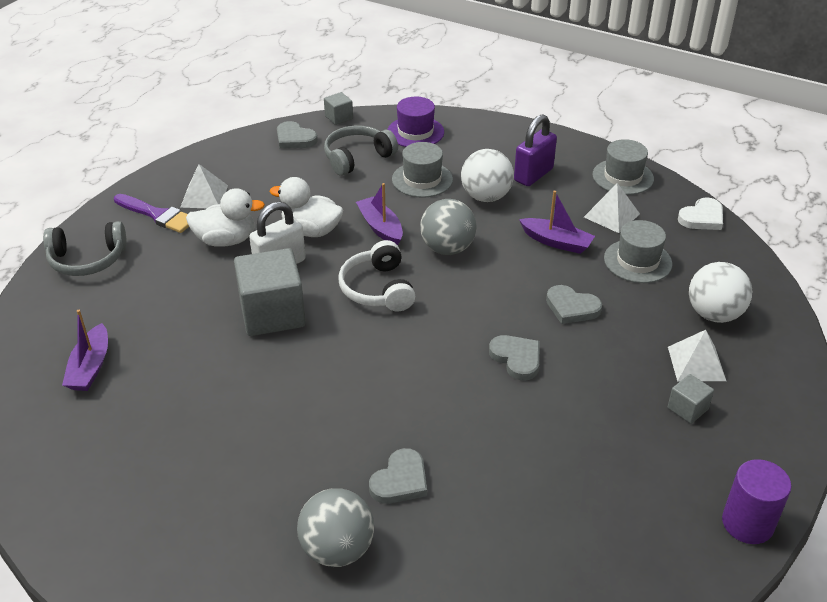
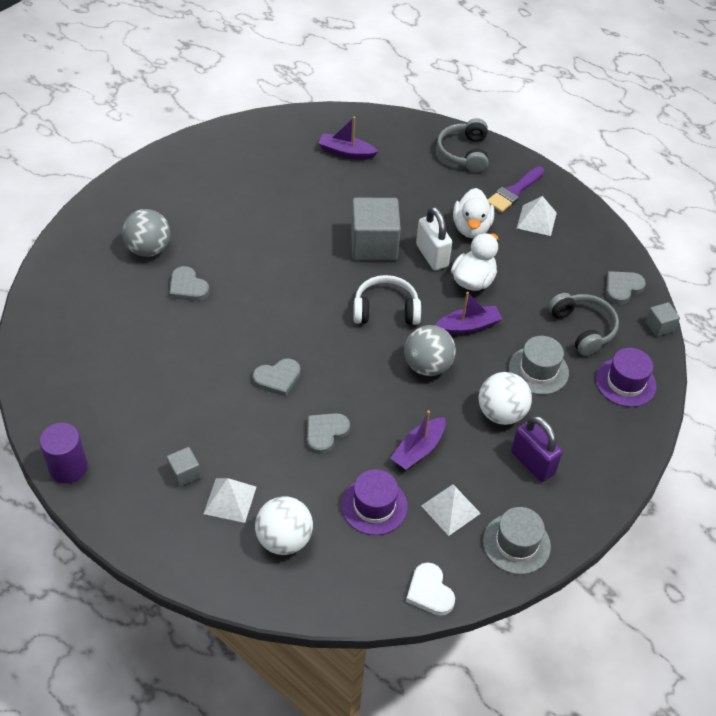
camera: 100 degrees right, 10 degrees up
grey hat [604,220,672,283] -> purple hat [341,469,408,535]

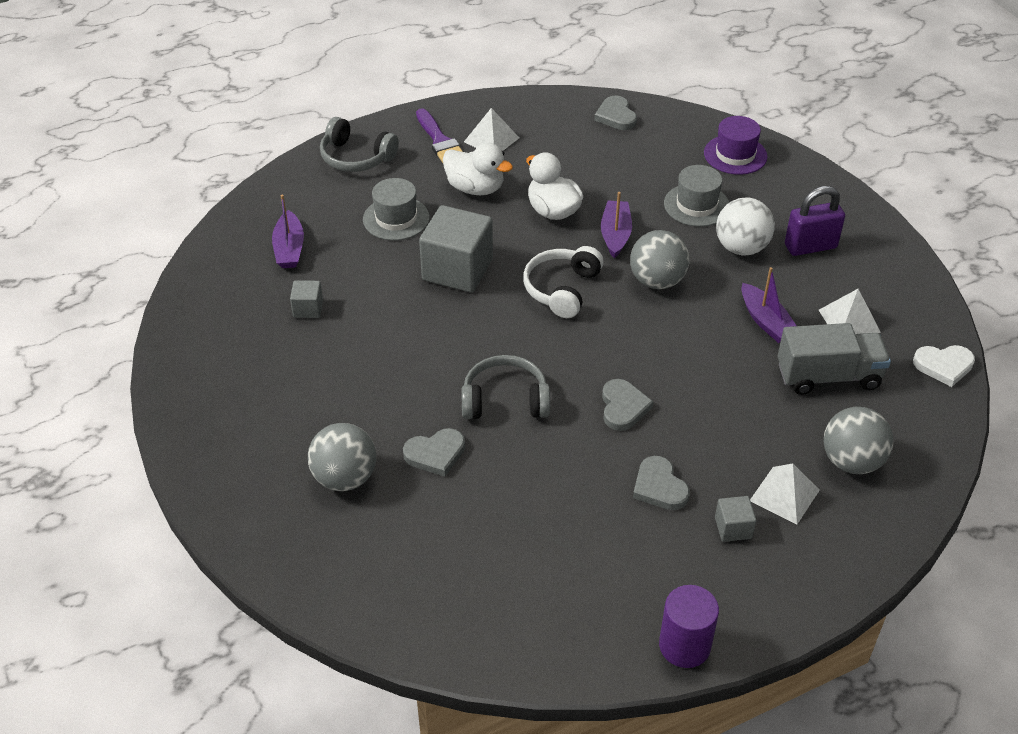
camera: 65 degrees left, 5 degrees down
white ball [255,496,313,555] -> grey ball [824,407,894,474]
grey heart [307,413,350,454] -> grey heart moved to [633,456,690,510]
purple boat [318,117,379,159] -> purple boat turned 45 degrees counterclockwise [272,195,304,268]
purple hat [341,469,408,535] -> grey truck [778,323,891,395]
white padlock [416,207,452,270] -> none
grey hat [483,507,551,574] -> grey hat moved to [363,178,430,241]
grey headphones [548,293,619,356] -> grey headphones moved to [462,355,550,419]
grey cube [645,302,680,337] -> grey cube moved to [290,280,323,318]

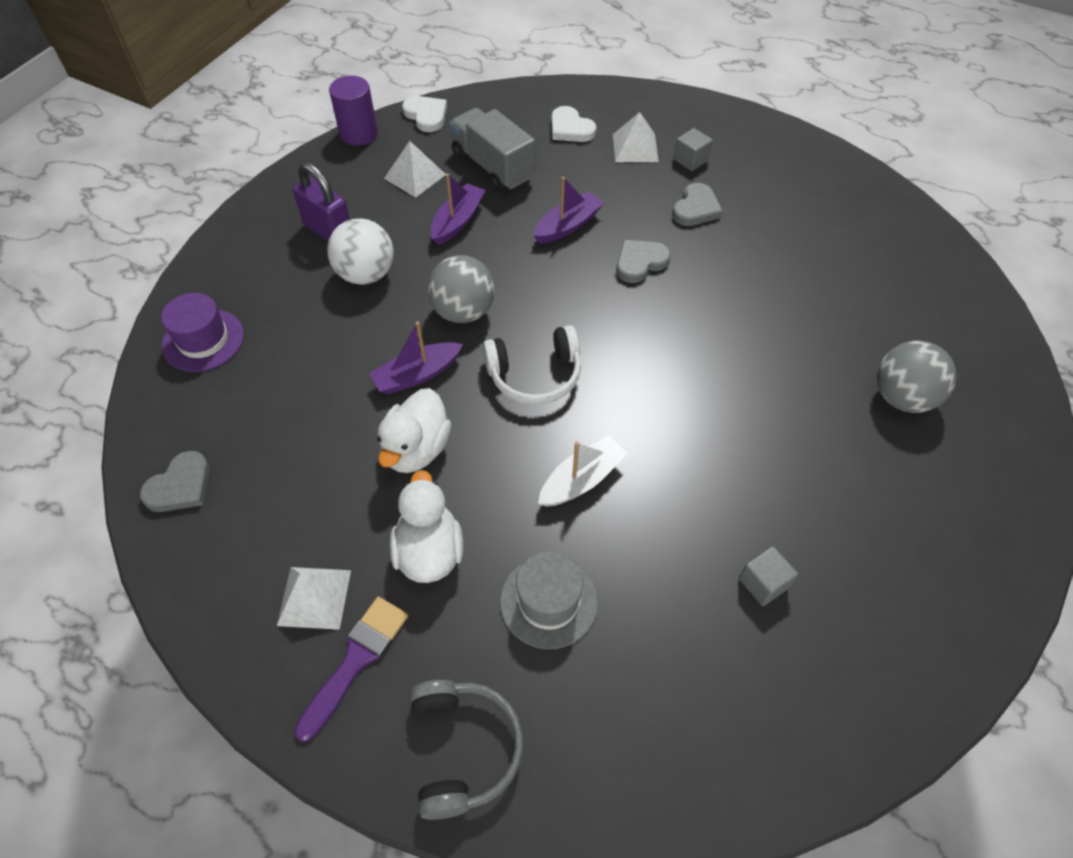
camera: 125 degrees left, 10 degrees up
purple boat [272,195,304,268] -> purple boat moved to [533,177,604,243]
grey heart [403,428,465,477] -> none
grey cube [419,205,493,293] -> white boat [538,436,628,507]
grey headphones [462,355,550,419] -> none
purple cylinder [659,585,719,668] -> purple cylinder moved to [329,76,378,146]
grey hat [664,165,729,227] -> none
grey ball [824,407,894,474] -> white heart [551,106,596,142]

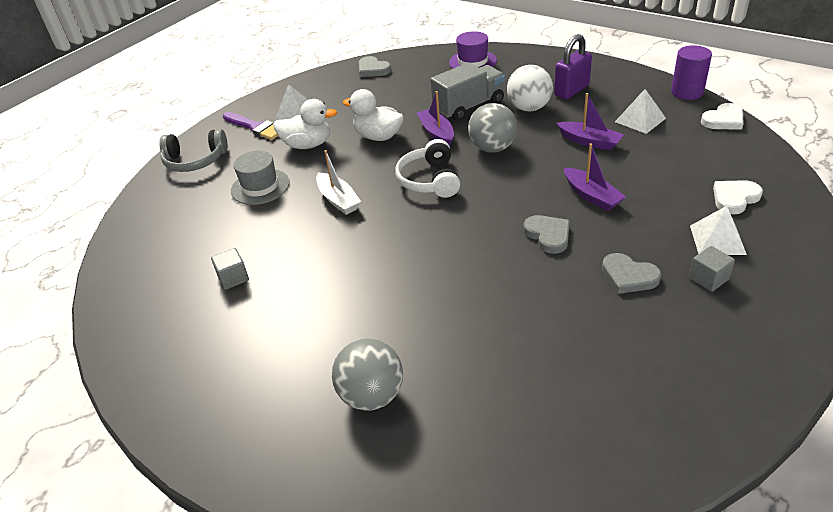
camera: 100 degrees right, 15 degrees down
grey truck [449,108,535,191] -> grey truck moved to [431,62,505,121]

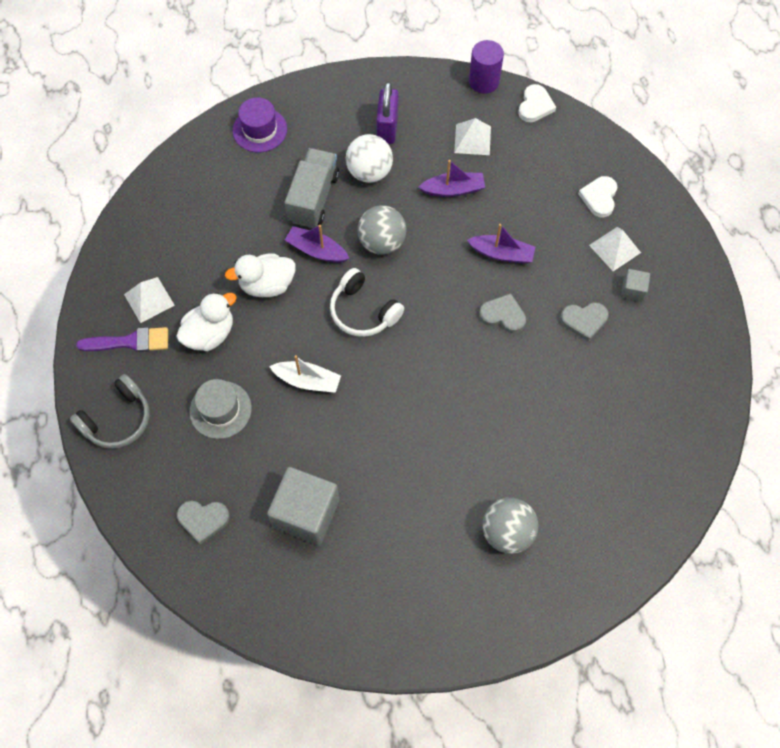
camera: 45 degrees left, 25 degrees up
grey cube [211,248,249,290] -> grey cube [267,467,339,545], size x2.14
grey heart [358,56,391,77] -> grey heart moved to [177,501,230,545]

